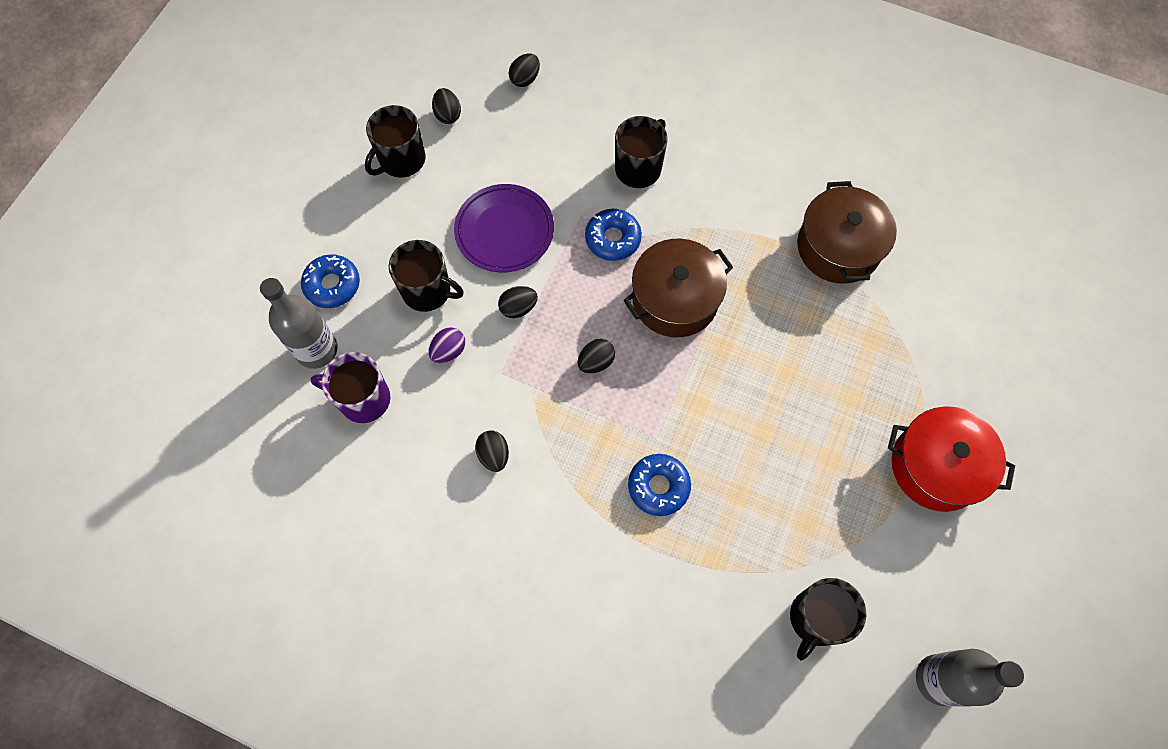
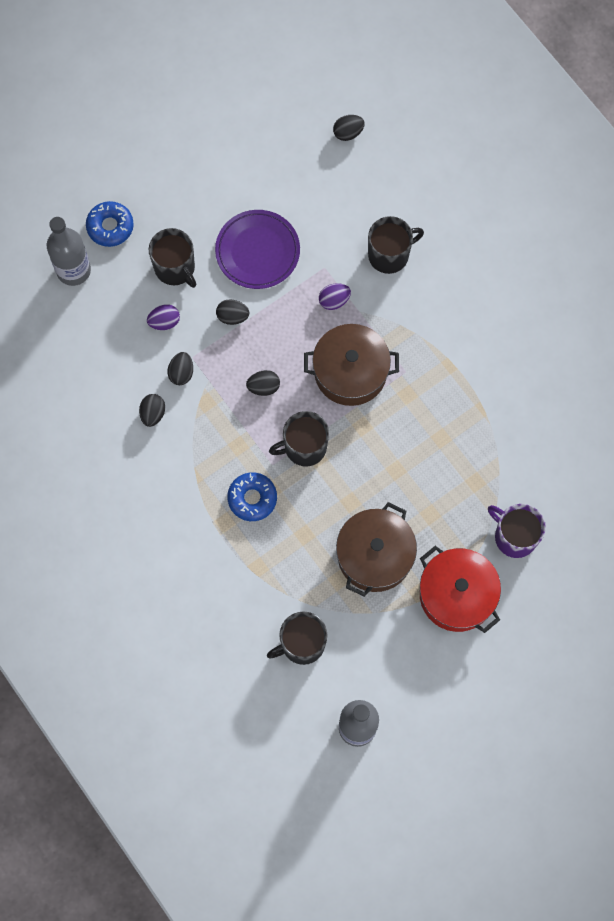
camera: 30 degrees right, 5 degrees up
purple mug [310,352,390,423] -> purple mug moved to [488,504,546,558]
black mug [365,105,425,178] -> black mug moved to [269,411,329,466]
black egg [432,88,461,124] -> black egg moved to [168,352,193,385]
blue donut [585,209,642,261] -> purple egg [319,283,351,310]
brown pot [797,181,897,284] -> brown pot moved to [336,502,417,597]

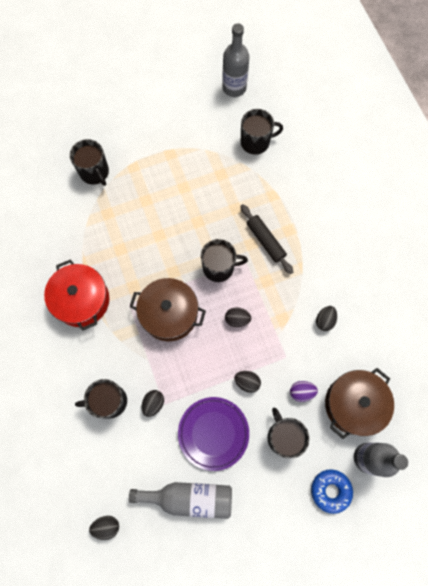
camera: 165 degrees left, 0 degrees up
black egg [168,352,193,385] -> black egg moved to [142,390,164,417]
blue donut [227,472,277,521] -> black rolling pin [240,204,293,274]
purple egg [319,283,351,310] -> none
brown pot [336,502,417,597] -> brown pot moved to [325,368,394,439]
red pot [420,546,501,633] -> red pot moved to [44,259,109,331]
purple mug [488,504,546,558] -> black mug [70,139,109,186]
none -> grey bottle [129,482,232,519]

